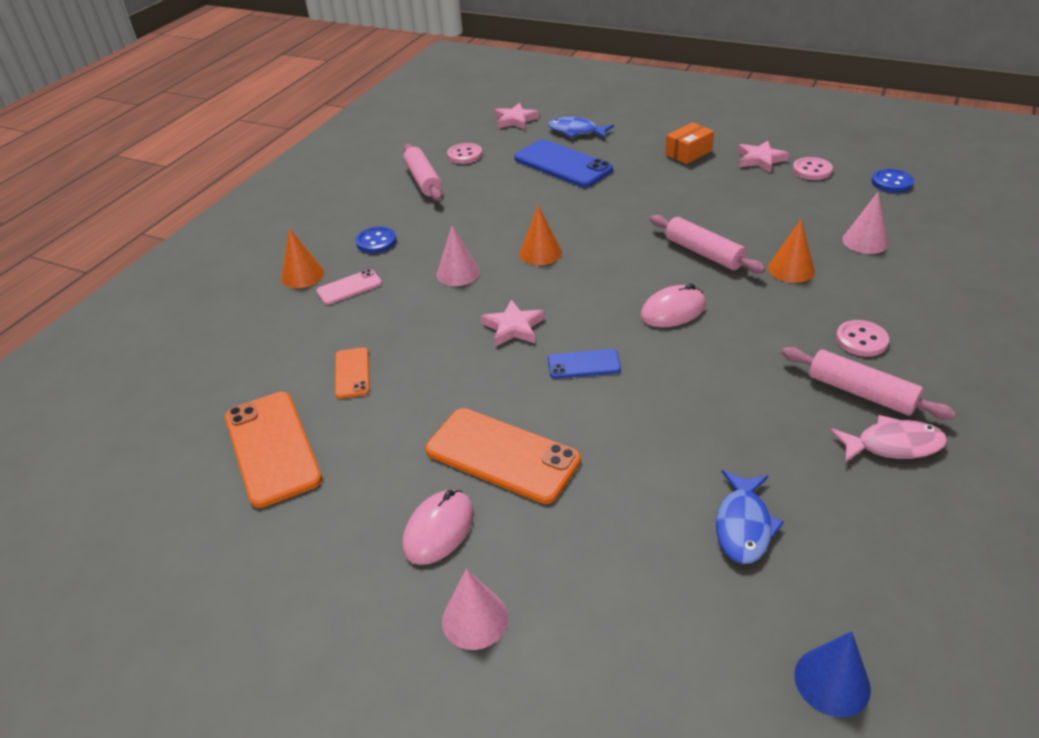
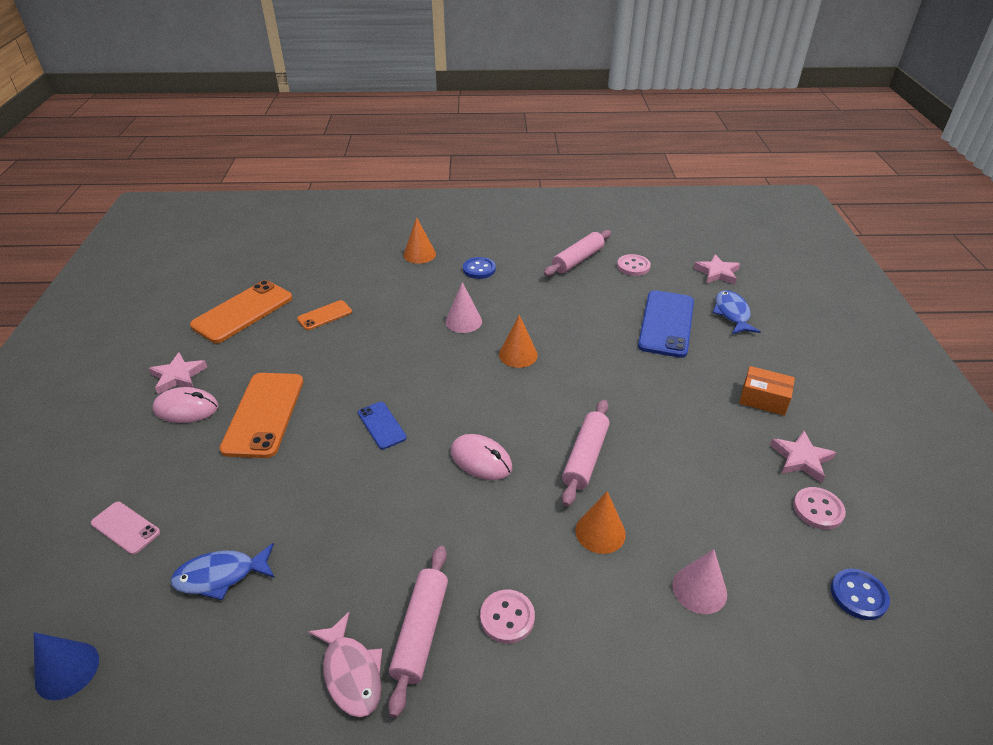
camera: 60 degrees right, 0 degrees up
pink phone [316,269,382,305] -> pink phone moved to [91,502,160,555]
pink cone [442,569,508,650] -> none
pink star [481,300,545,347] -> pink star moved to [149,352,207,394]

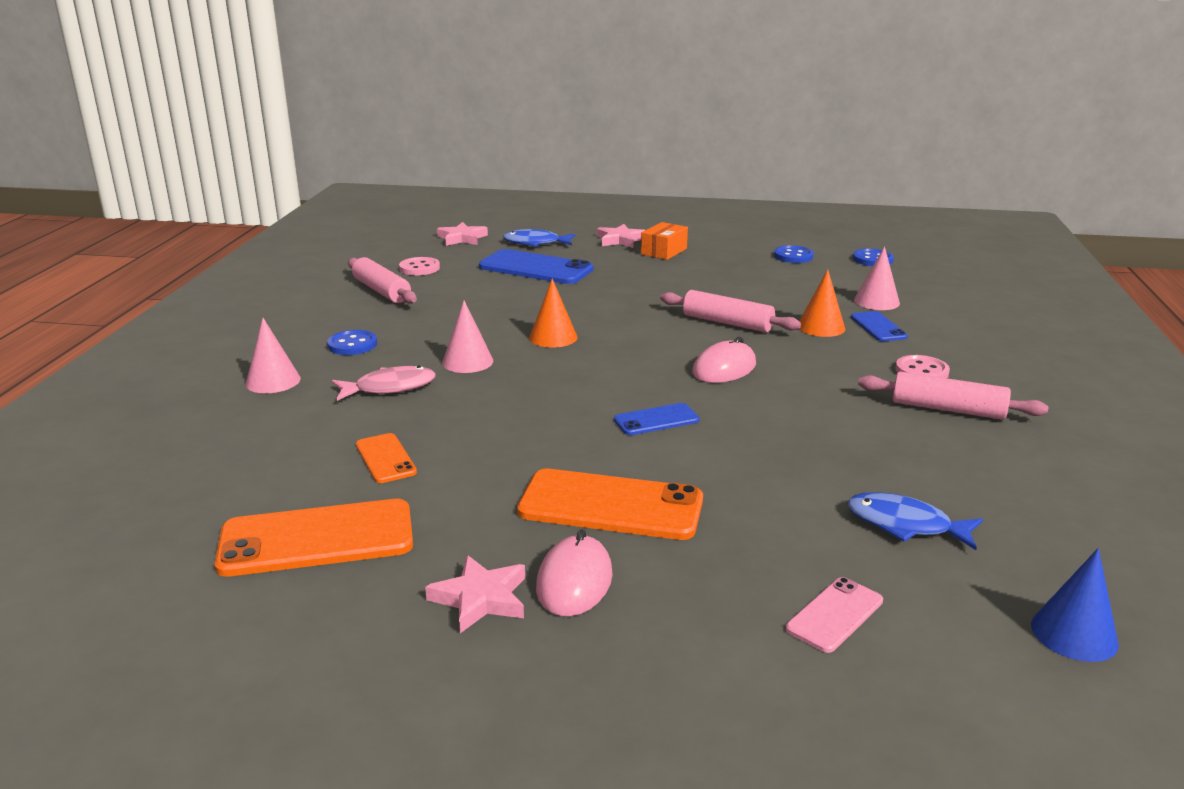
camera: 80 degrees left, 15 degrees down
blue fish [170,543,275,600] -> blue fish turned 120 degrees clockwise [848,492,983,550]
orange phone [190,280,292,343] -> orange phone turned 60 degrees counterclockwise [215,499,413,577]
pink fish [308,612,382,717] -> pink fish moved to [332,366,436,401]
orange cone [404,217,436,264] -> pink cone [246,318,301,393]
pink star [770,431,837,483] -> pink star moved to [597,224,645,248]
pink button [793,487,846,530] -> blue button [774,245,814,263]
none -> blue phone [851,311,908,341]

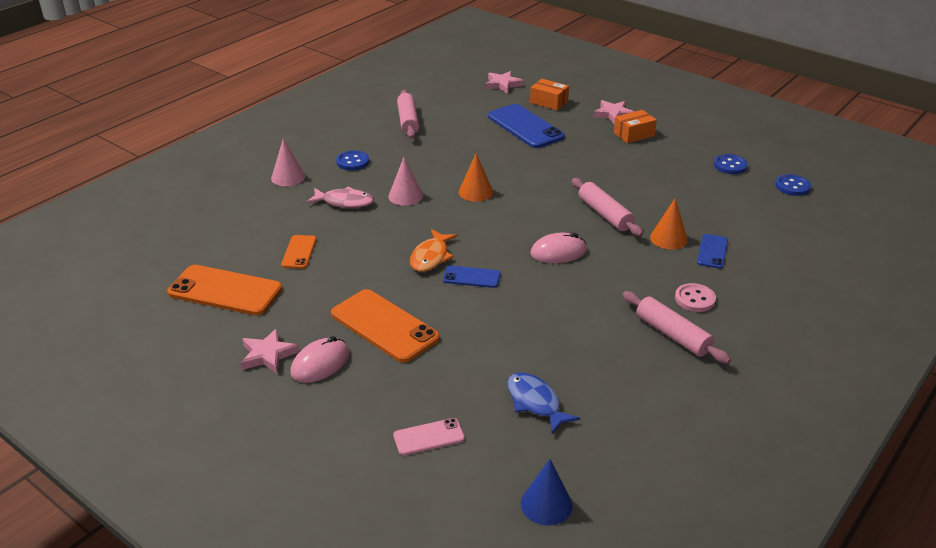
camera: 30 degrees right, 10 degrees up
pink button [399,257,440,275] -> none
blue fish [503,229,575,247] -> orange box [530,79,569,110]
pink cone [854,246,900,310] -> none
none -> orange fish [410,229,458,272]

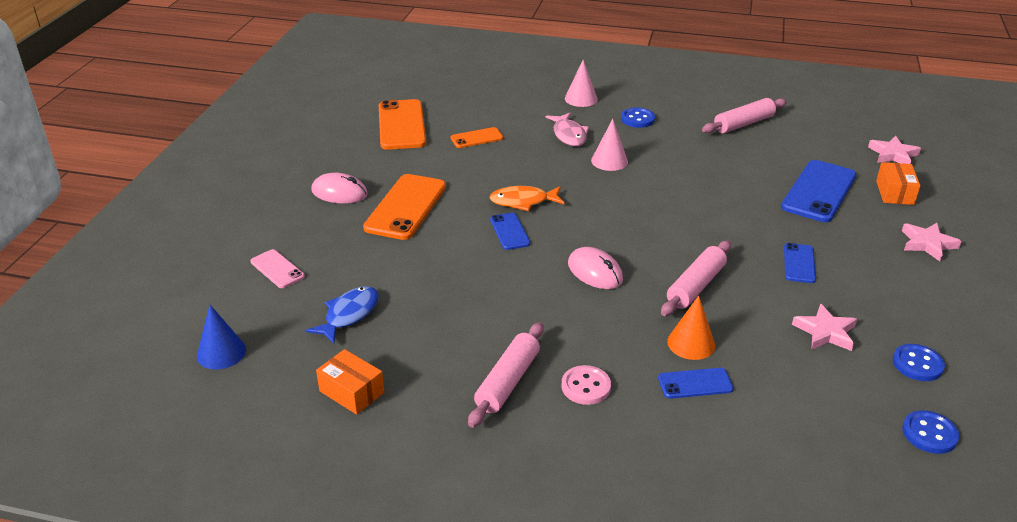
camera: 65 degrees right, 0 degrees up
pink star [241,329,299,373] -> pink star moved to [792,304,857,351]
orange cone [459,153,493,202] -> none
orange box [614,110,657,143] -> orange box moved to [316,349,384,415]
none -> blue phone [784,243,816,283]

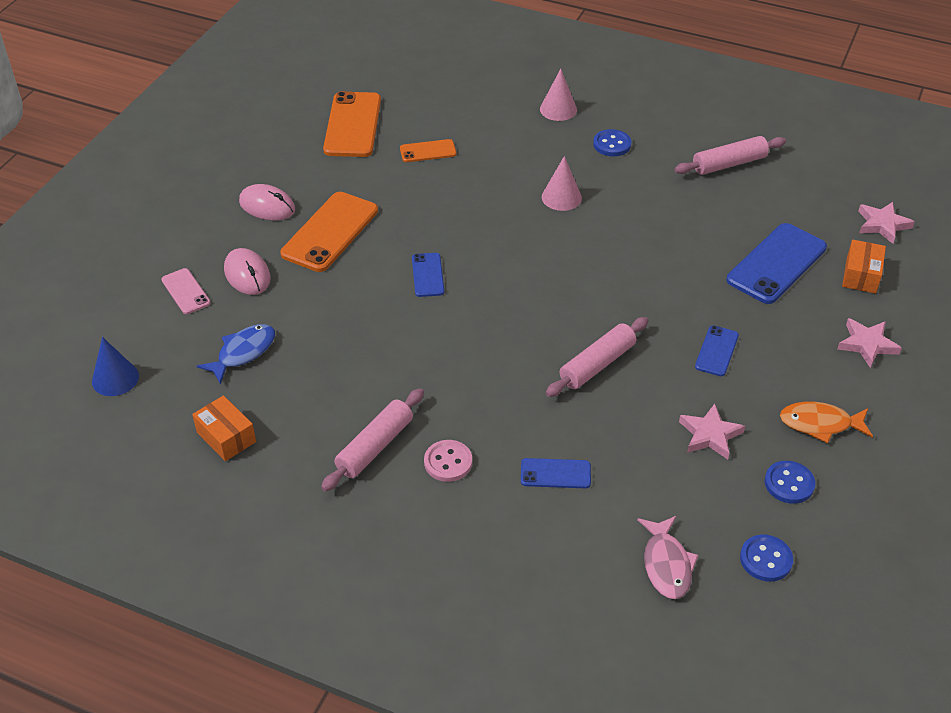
camera: 10 degrees right, 10 degrees up
orange fish [489,186,565,211] -> orange fish moved to [780,402,873,443]
pink fish [546,113,589,146] -> pink fish moved to [637,516,699,599]
pink mouse [568,247,623,289] -> pink mouse moved to [224,248,271,295]
orange cone [667,295,715,360] -> none

